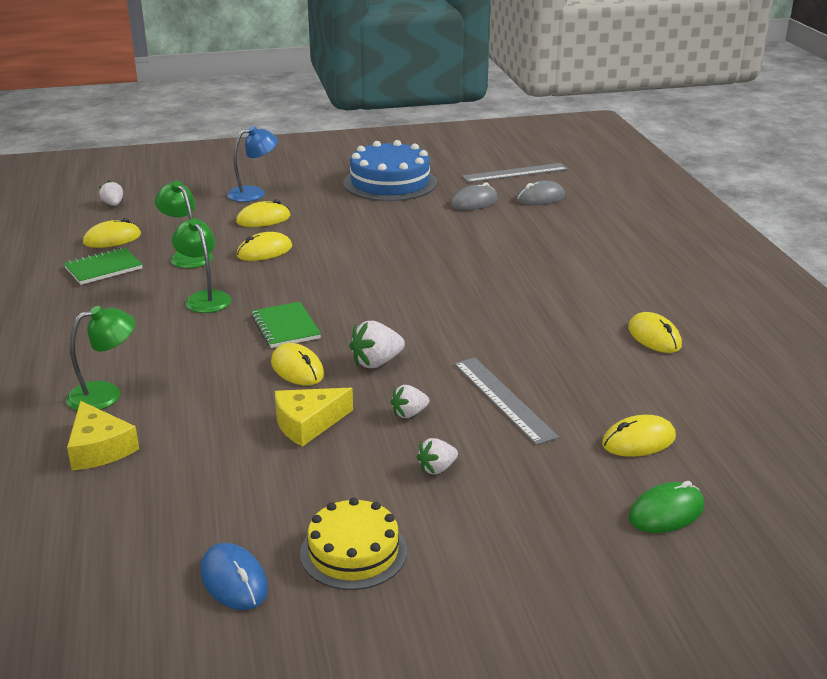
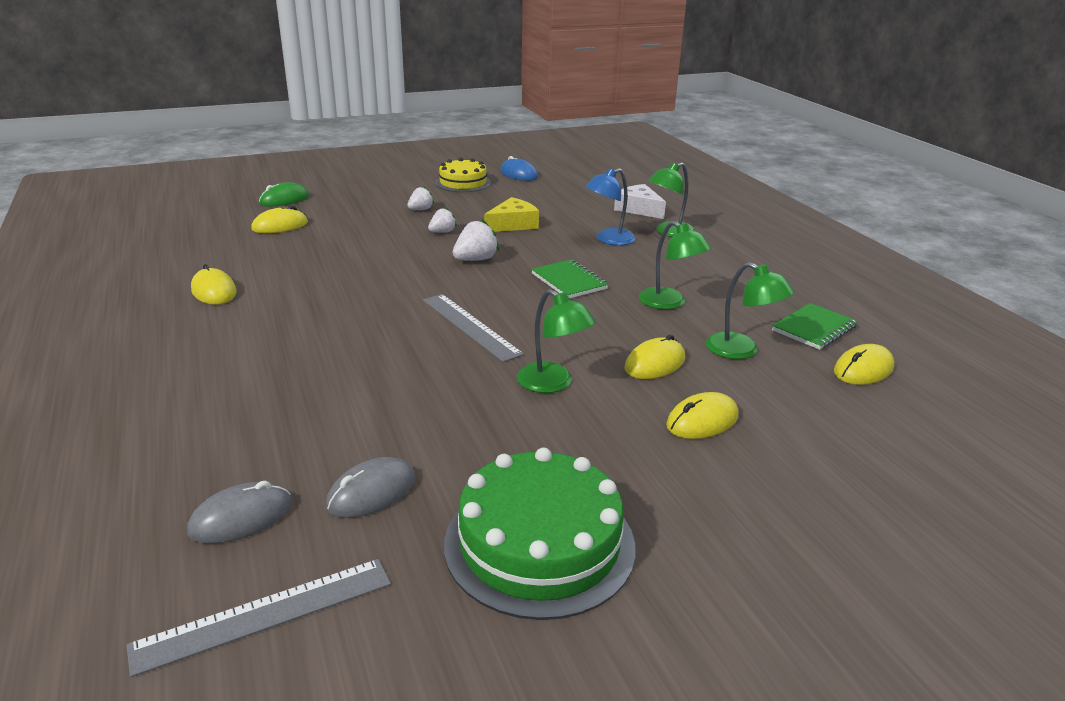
camera: 170 degrees right, 0 degrees up
yellow cheese [67,401,139,470] -> white cheese [614,184,666,219]
white strawberry [99,180,123,206] -> none
blue lamp [227,126,278,202] -> blue lamp moved to [585,168,636,245]
yellow mouse [271,343,324,385] -> none
blue cake [343,140,437,201] -> green cake [444,448,635,620]
grey ruler [454,358,559,445] -> grey ruler moved to [423,294,524,362]
none -> green lamp [517,289,596,393]

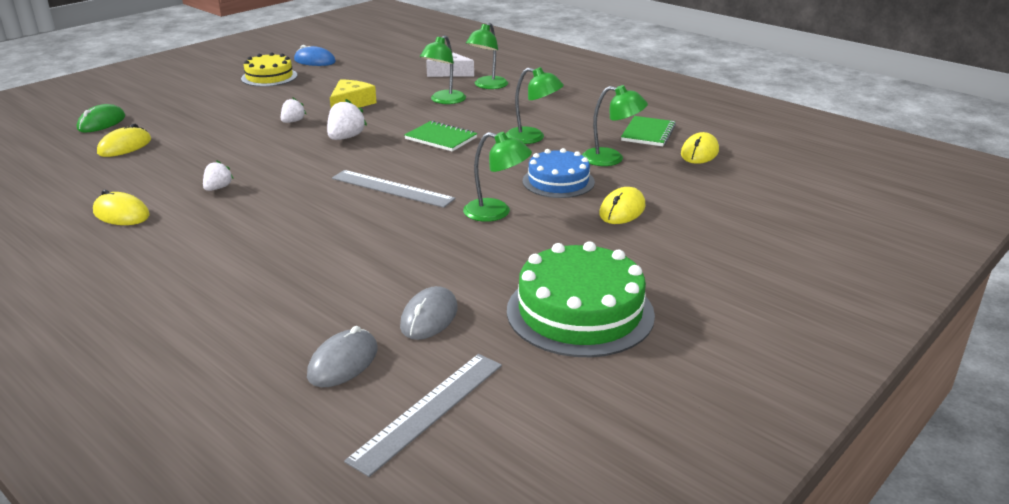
camera: 25 degrees left, 0 degrees up
white strawberry [407,186,434,210] -> white strawberry moved to [203,161,234,191]
blue lamp [585,168,636,245] -> green lamp [420,35,466,104]
yellow mouse [624,334,685,379] -> blue cake [523,148,595,198]

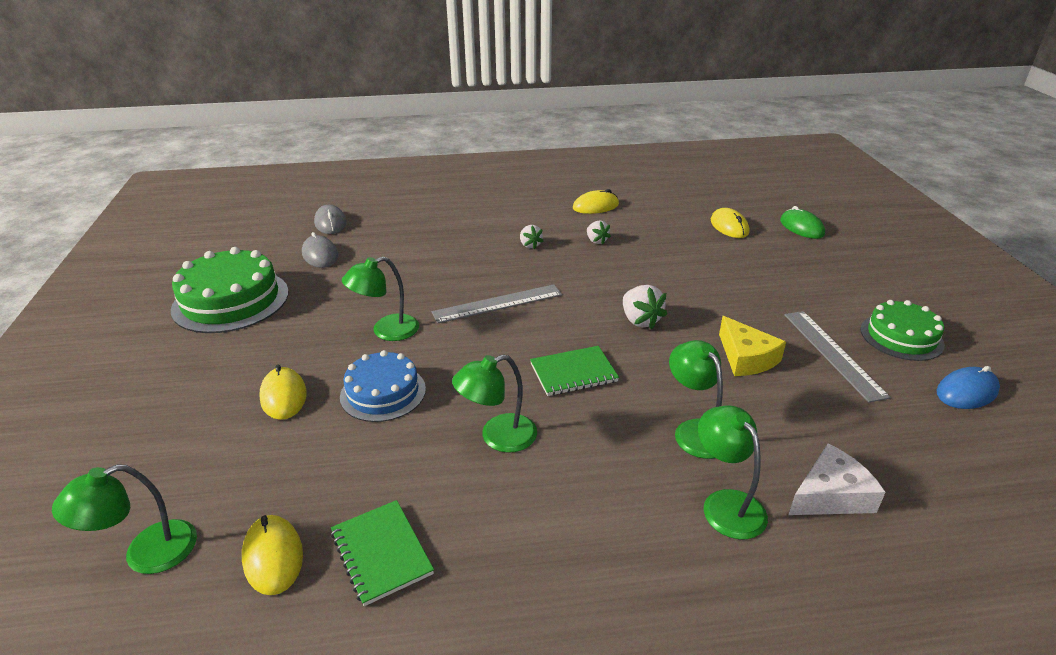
camera: 130 degrees right, 5 degrees up
yellow cake [241,52,297,87] -> green cake [860,300,945,361]
white strawberry [281,98,306,123] -> white strawberry moved to [520,225,544,249]
grey ruler [344,354,502,477] -> grey ruler moved to [784,311,891,402]
green lamp [582,85,648,166] -> green lamp moved to [52,464,197,574]

